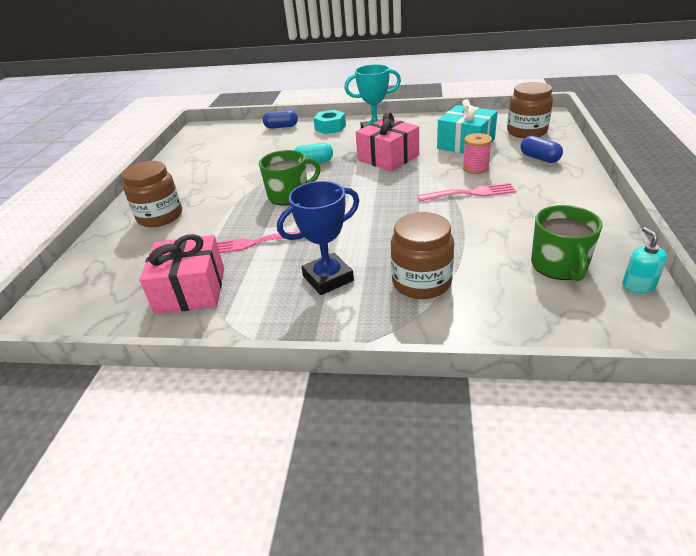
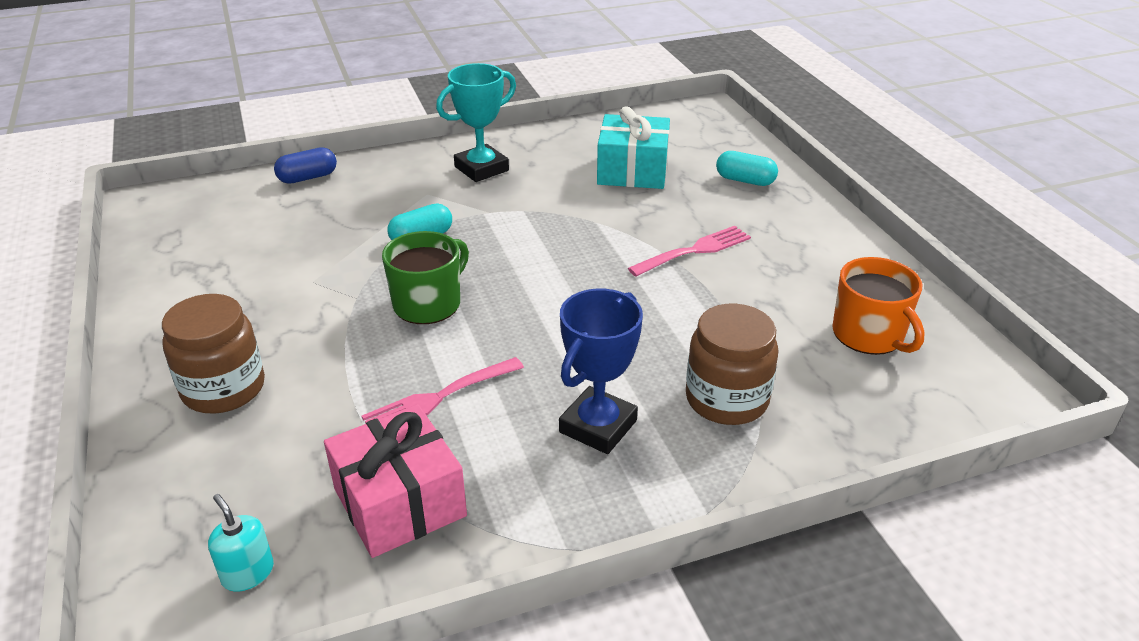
camera: 30 degrees left, 0 degrees up
turquoise nut [313,110,346,134] -> none
pink gift [356,112,419,172] -> none
pink spool [463,133,492,174] -> none
brown jar [507,82,553,138] -> none
blue capsule [520,136,563,163] -> turquoise capsule [716,151,778,186]
green mug [531,205,603,281] -> orange mug [832,257,925,355]
turquoise soap dispenser [622,227,667,293] -> turquoise soap dispenser moved to [208,494,274,592]

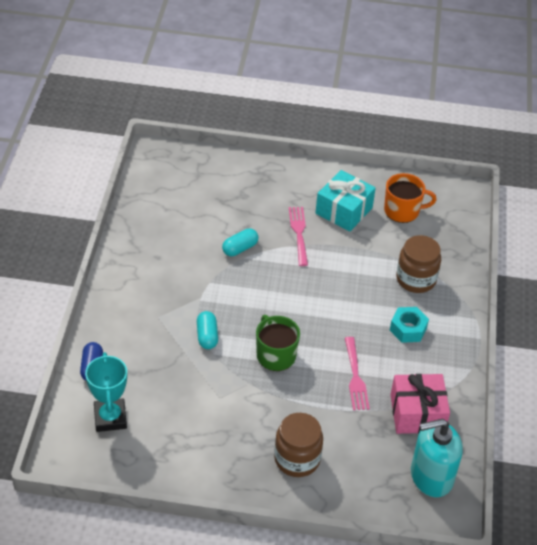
camera: 65 degrees left, 10 degrees up
turquoise soap dispenser [208,494,274,592] -> turquoise soap dispenser [411,419,463,497], size x2.16
turquoise trophy [436,63,516,182] -> turquoise trophy moved to [85,352,127,432]
blue trophy [559,289,643,454] -> turquoise nut [390,307,429,343]
turquoise gift [597,106,670,189] -> turquoise gift moved to [316,170,376,232]
turquoise capsule [716,151,778,186] -> turquoise capsule moved to [222,228,259,256]

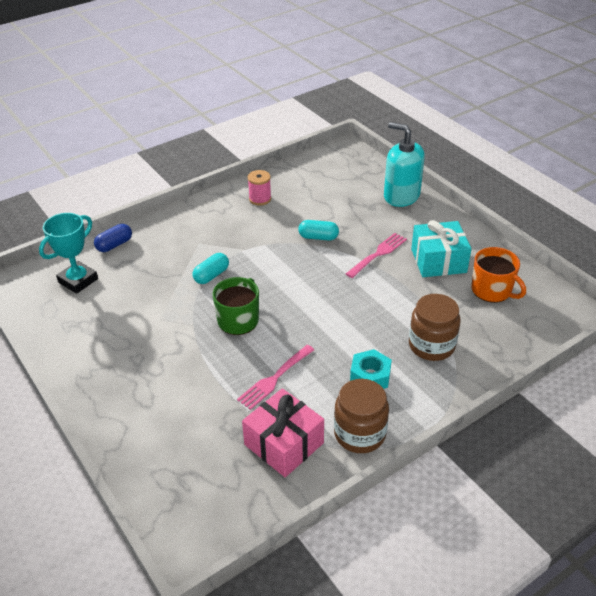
camera: 50 degrees right, 5 degrees down
brown jar [274,413,323,477] -> brown jar moved to [334,379,389,453]
turquoise soap dispenser [411,419,463,497] -> turquoise soap dispenser moved to [384,122,425,207]
none -> pink spool [248,170,271,206]

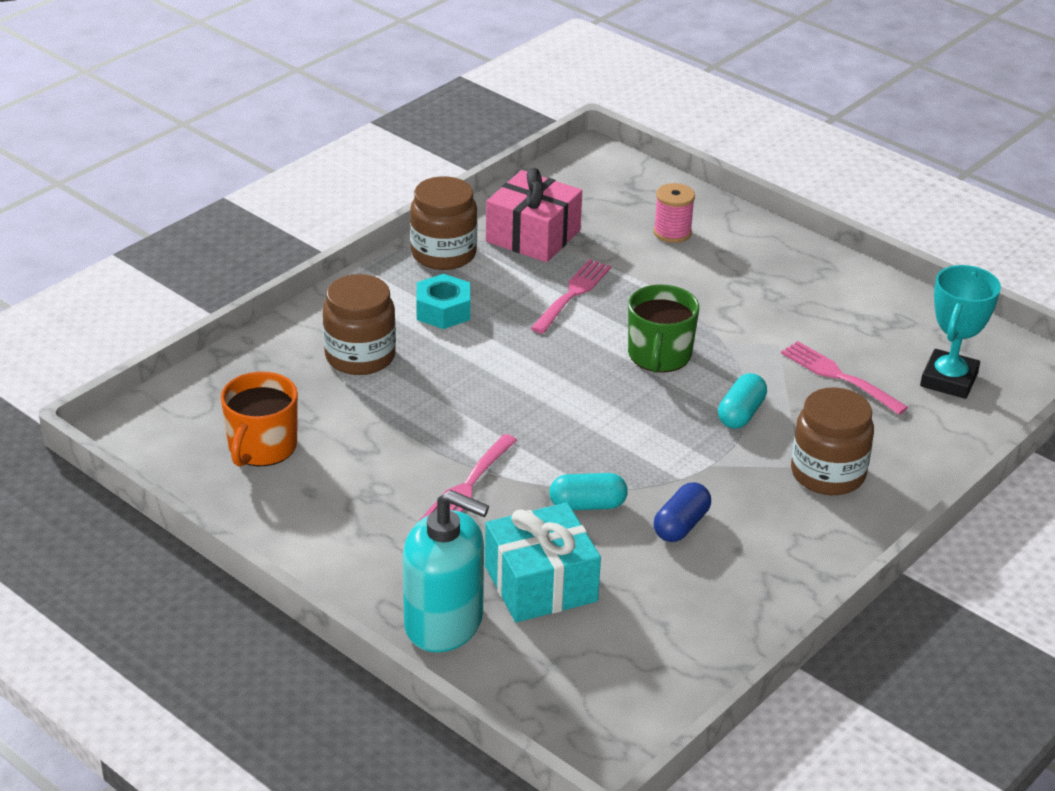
camera: 165 degrees right, 5 degrees down
blue capsule [94,224,132,252] -> blue capsule moved to [654,482,711,542]
pink spool [248,170,271,206] -> pink spool moved to [653,183,695,243]
turquoise gift [411,220,471,277] -> turquoise gift moved to [485,502,601,622]
orange mug [471,247,526,303] -> orange mug turned 105 degrees counterclockwise [221,372,298,467]
none -> pink fork [781,341,908,415]
none -> brown jar [791,387,874,495]

